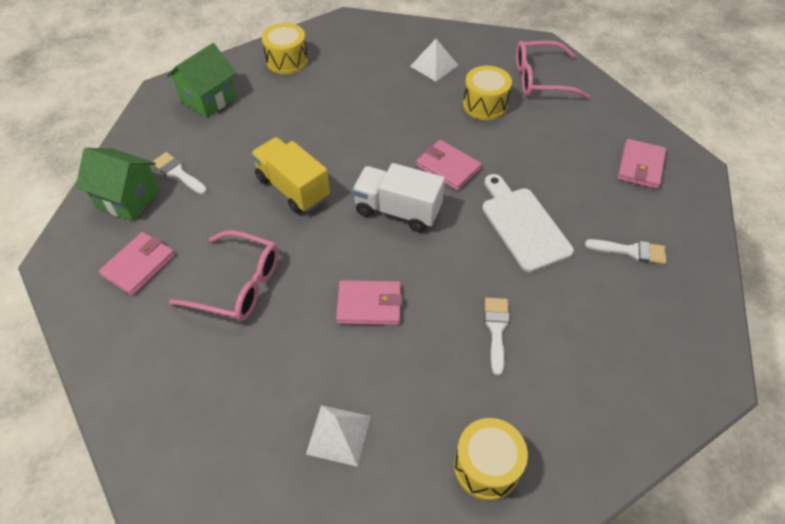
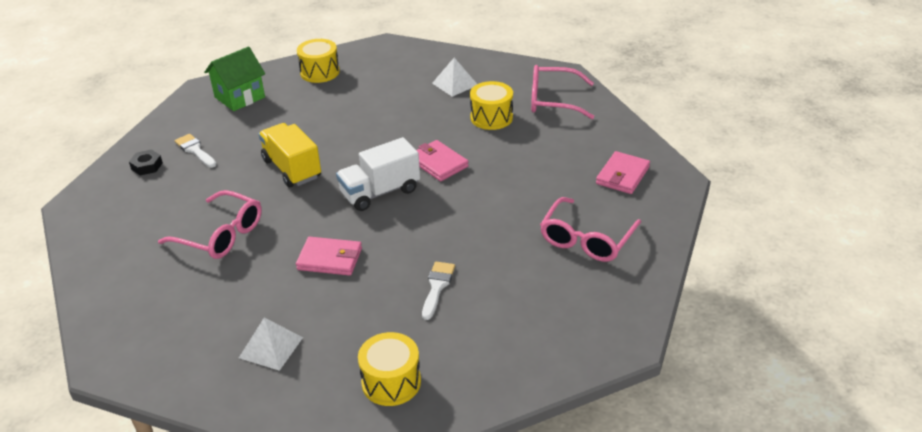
camera: 10 degrees right, 15 degrees down
green house [76,148,160,221] -> black nut [129,149,163,176]
pink wallet [99,232,175,296] -> none
white truck [352,163,445,232] -> white truck turned 60 degrees counterclockwise [336,137,420,211]
white cutting board [482,174,574,272] -> none
white brush [585,239,666,264] -> pink glasses [540,197,641,262]

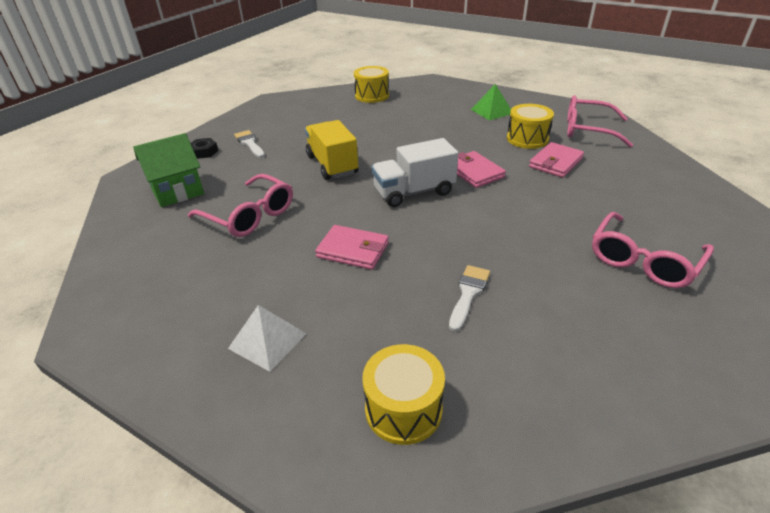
camera: 10 degrees right, 0 degrees up
green house [204,47,265,111] -> green house moved to [133,133,204,207]
white pyramid [432,58,477,97] -> green pyramid [471,84,511,120]
pink wallet [596,151,650,194] -> pink wallet moved to [529,142,584,178]

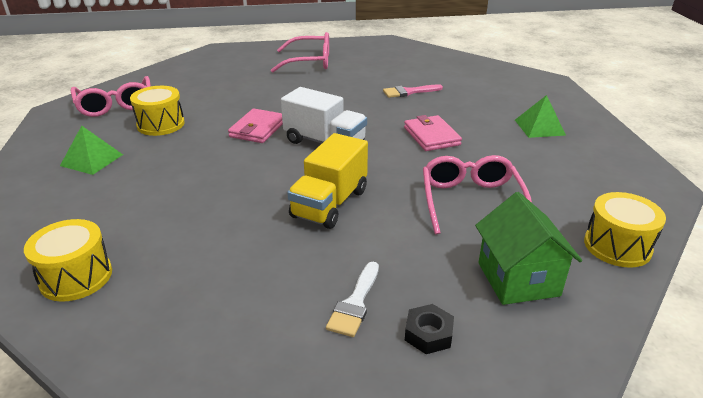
camera: 130 degrees left, 5 degrees down
green house [133,133,204,207] -> green house turned 60 degrees clockwise [475,192,582,305]
white pyramid [228,305,307,372] -> green pyramid [515,95,566,138]
yellow drum [362,344,445,445] -> yellow drum moved to [584,192,666,268]
white brush [449,265,490,332] -> pink brush [383,84,443,98]
pink wallet [529,142,584,178] -> none

